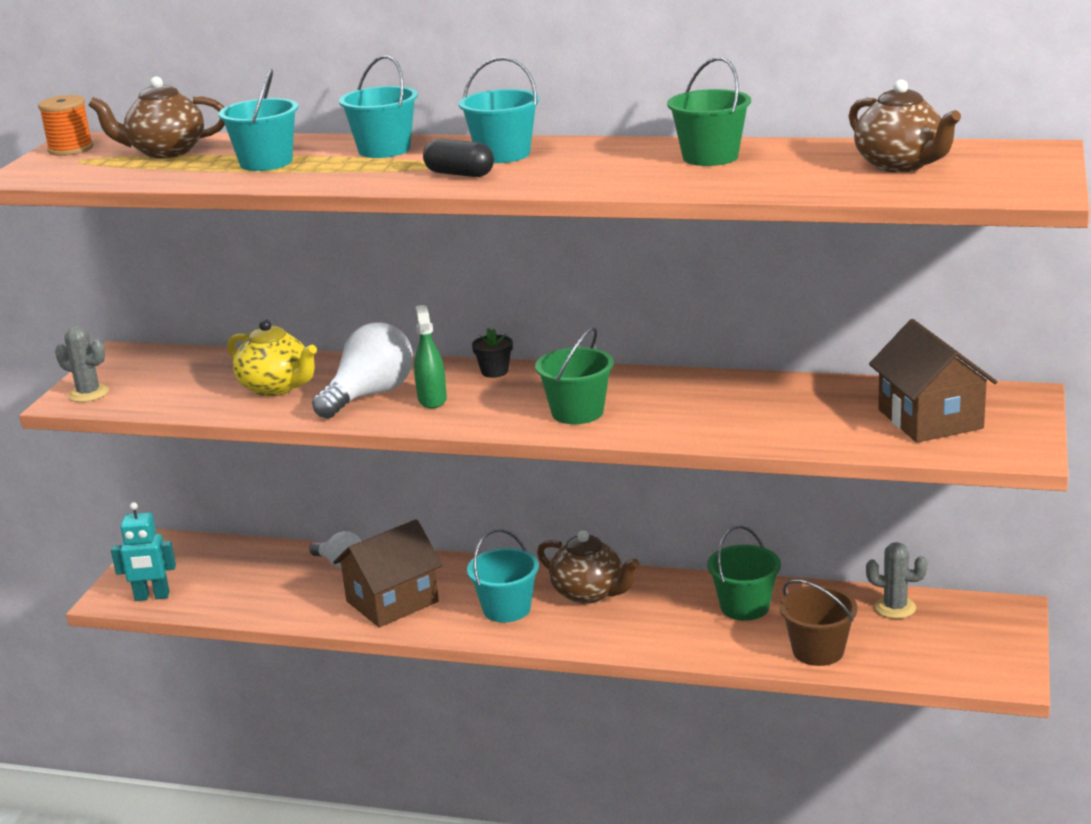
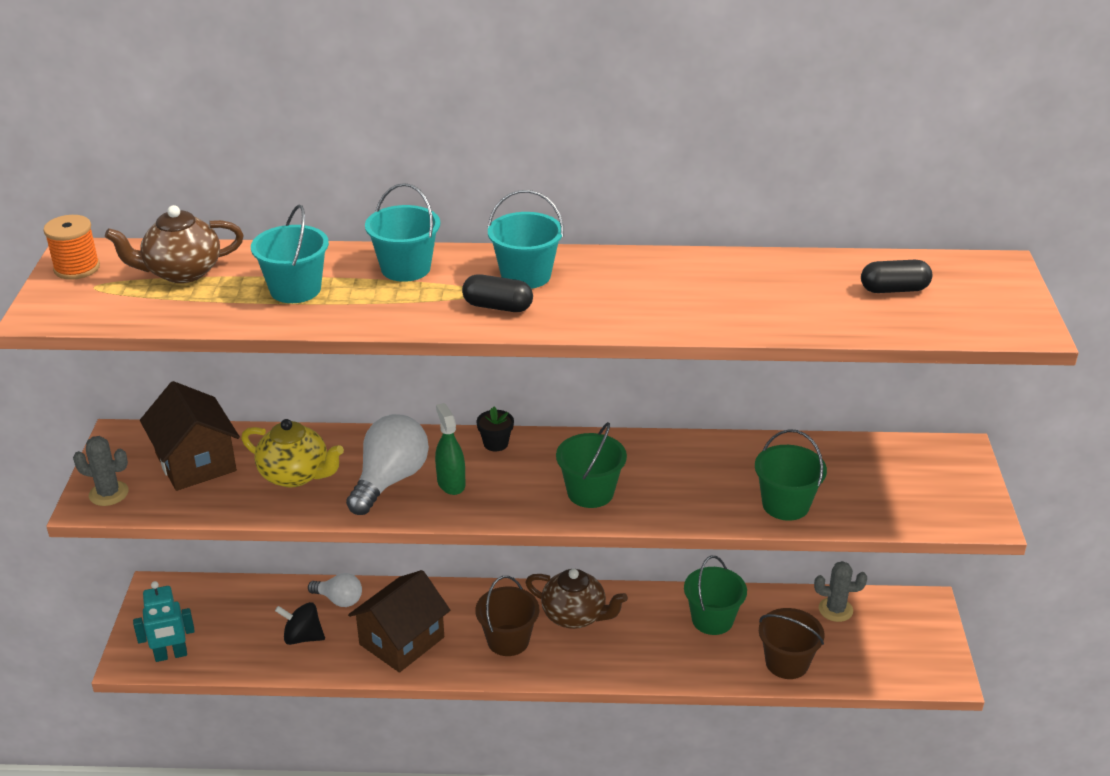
camera: 15 degrees left, 10 degrees up
turquoise bucket [467,529,539,623] -> brown bucket [475,576,539,656]
green bucket [667,57,751,166] -> green bucket moved to [755,429,827,521]
brown teapot [849,79,961,172] -> black capsule [861,260,932,293]
brown house [869,319,997,443] -> brown house moved to [140,381,240,491]
none -> black spinning top [275,602,325,645]

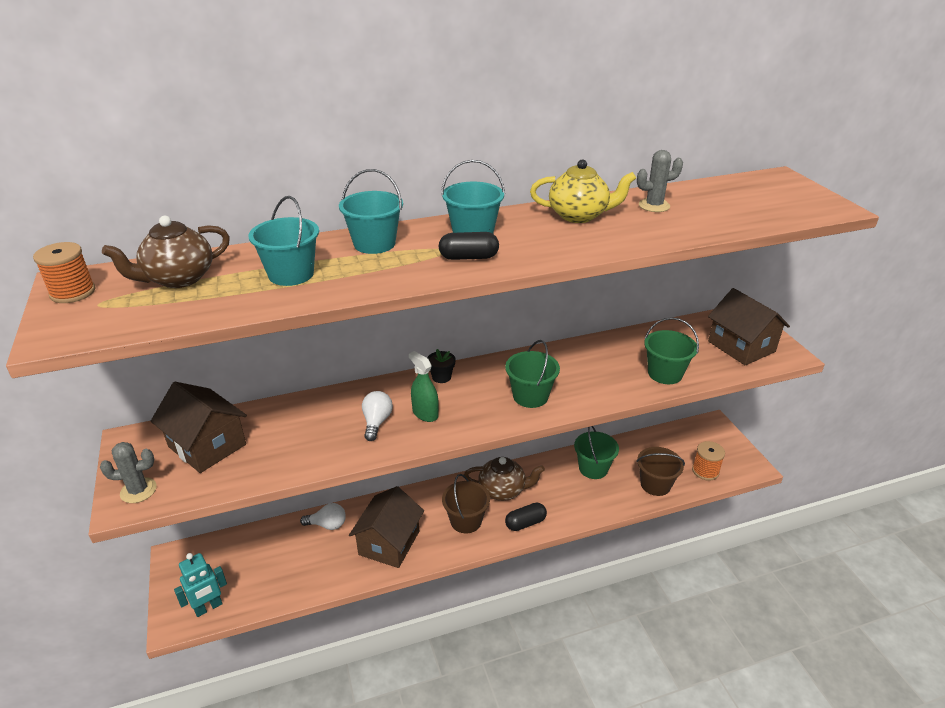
camera: 20 degrees left, 0 degrees up
yellow teapot [241,419,344,487] -> yellow teapot moved to [530,159,636,223]
black spinning top [275,602,325,645] -> none
white light bulb [346,414,429,515] -> white light bulb [362,391,393,441], size x0.59
grey cactus [814,561,867,622] -> grey cactus moved to [637,150,683,212]
black capsule [861,260,932,293] -> black capsule moved to [505,503,547,531]
none -> orange spool [692,441,725,481]
none -> brown house [708,288,790,366]

